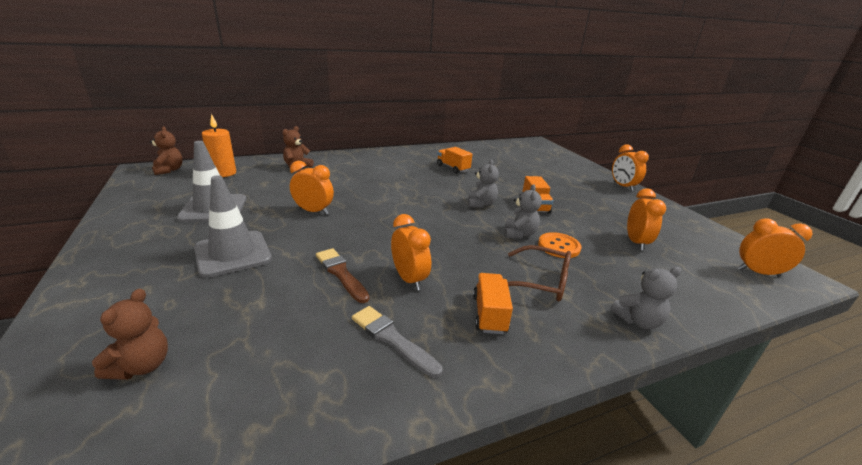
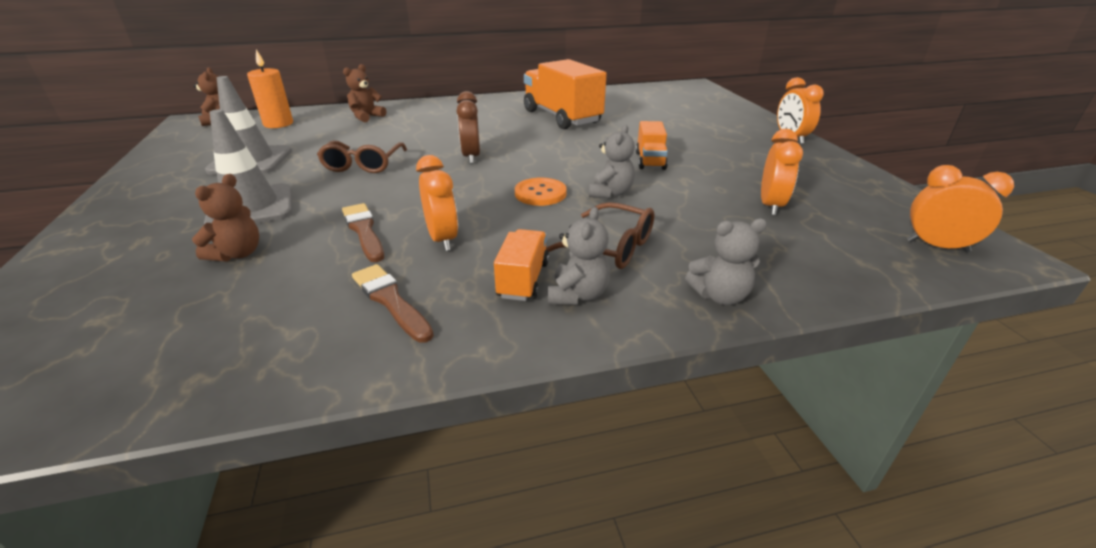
camera: 10 degrees right, 5 degrees up
brown teddy bear [92,289,168,380] -> brown teddy bear moved to [192,174,259,262]
orange clock [290,161,334,215] -> brown glasses [317,141,407,173]
grey brush [352,306,443,378] -> brown brush [352,264,434,343]
orange truck [437,147,472,174] -> orange truck [524,59,607,129], size x1.96
grey teddy bear [468,160,499,208] -> grey teddy bear moved to [548,207,610,305]
orange button [538,232,582,258] -> orange button moved to [515,178,567,206]
none -> brown clock [456,91,480,164]

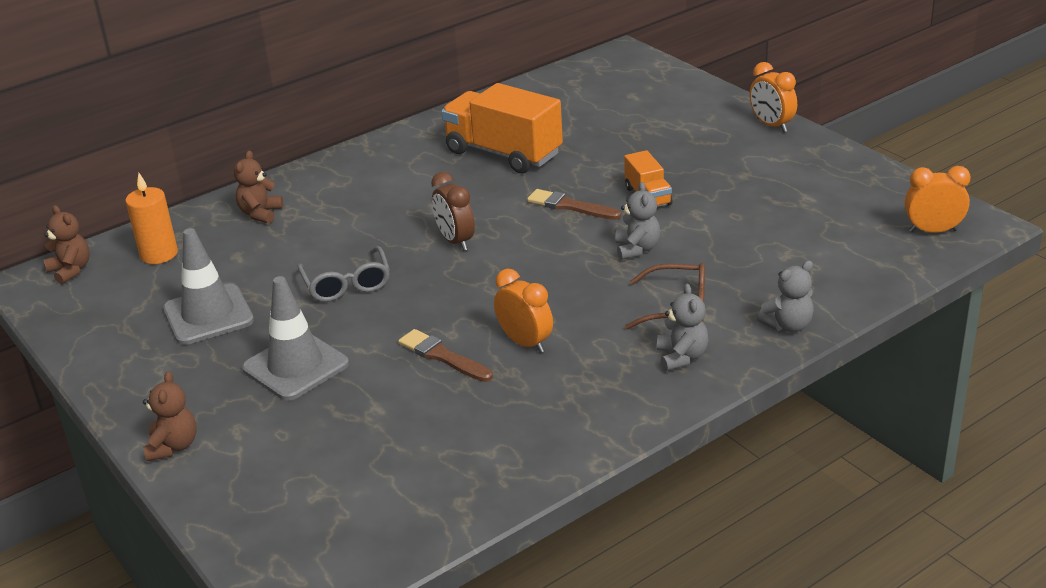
camera: 20 degrees left, 0 degrees up
brown teddy bear [192,174,259,262] -> brown teddy bear moved to [143,371,197,461]
brown glasses [317,141,407,173] -> grey glasses [297,246,390,302]
brown brush [352,264,434,343] -> brown brush moved to [527,189,621,220]
orange truck [494,229,549,301] -> none
orange button [515,178,567,206] -> none
orange clock [761,129,803,215] -> none

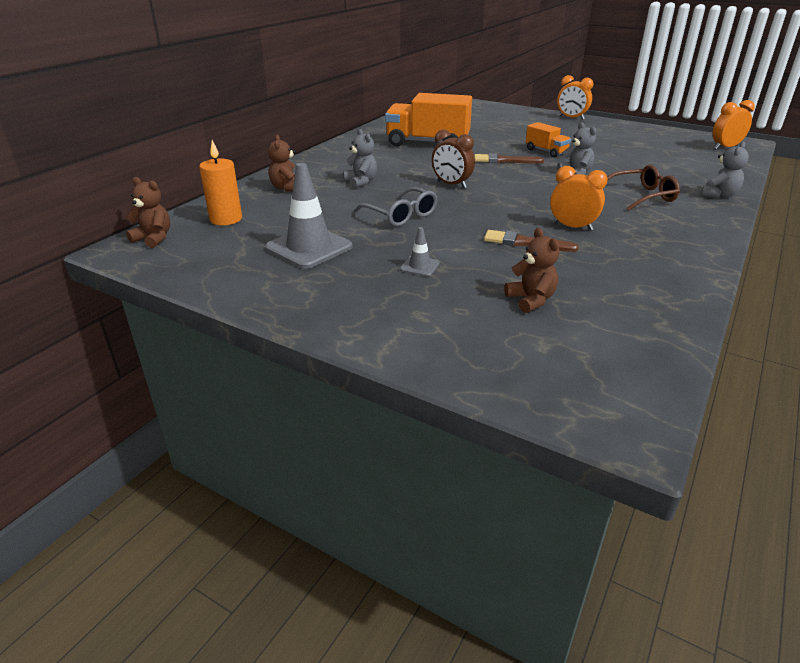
camera: 25 degrees left, 0 degrees up
brown teddy bear [143,371,197,461] -> brown teddy bear moved to [504,228,559,313]
grey traffic cone [242,276,349,401] -> grey traffic cone [400,227,440,277], size x0.47
grey teddy bear [657,284,709,371] -> grey teddy bear moved to [343,129,377,188]

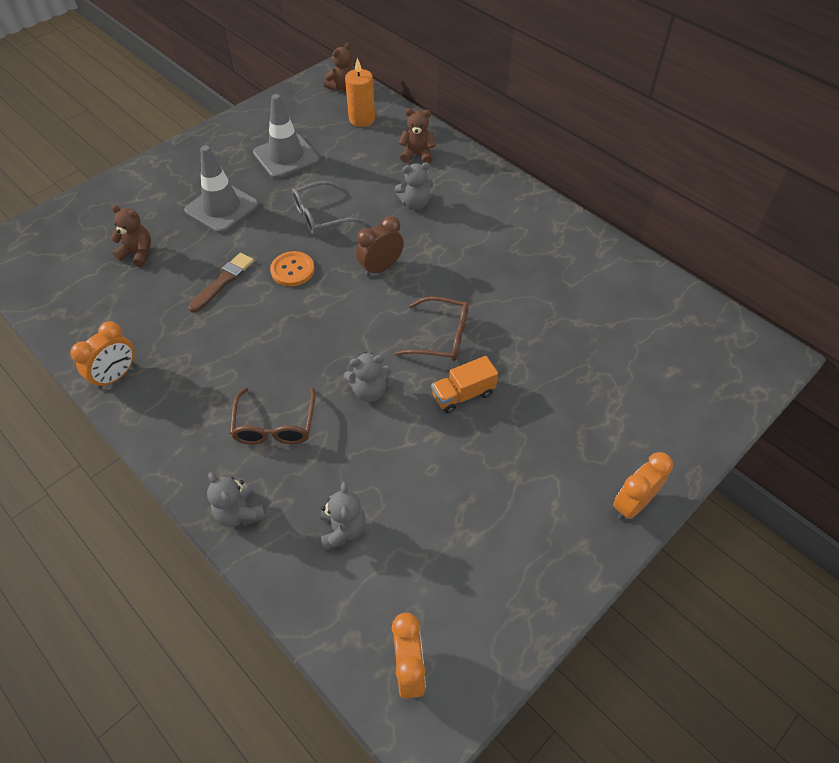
camera: 105 degrees right, 20 degrees up
orange truck [385,93,472,146] -> none
grey traffic cone [400,227,440,277] -> grey traffic cone [184,145,259,234], size x2.15
brown brush [474,153,544,164] -> brown glasses [394,296,469,361]
brown teddy bear [504,228,559,313] -> brown teddy bear turned 150 degrees counterclockwise [110,205,151,267]
orange clock [550,166,608,231] -> orange clock moved to [70,321,135,390]
none -> orange button [270,251,314,286]
none -> grey teddy bear [320,482,366,551]

